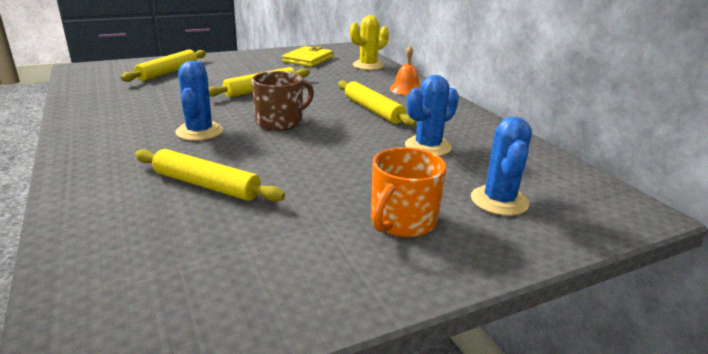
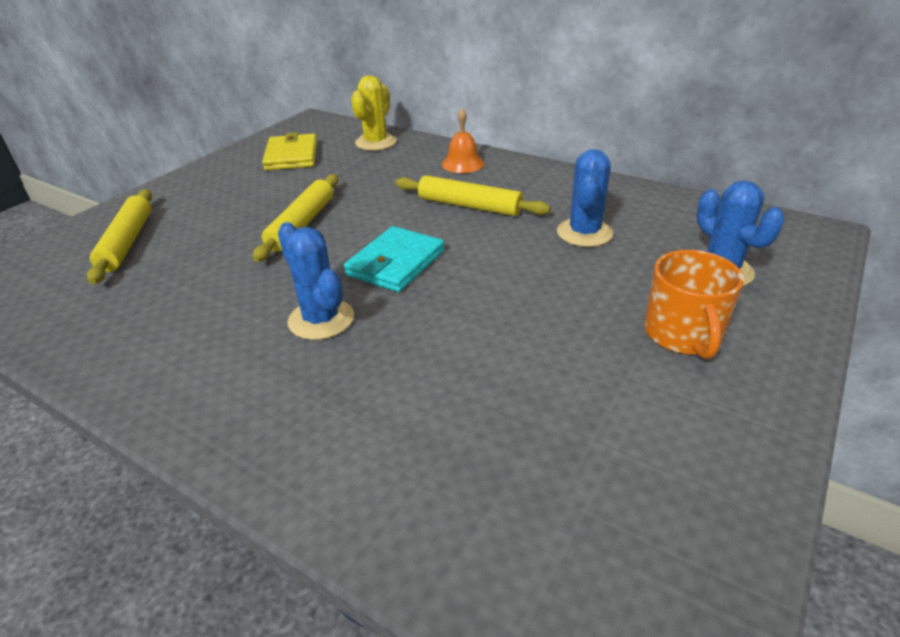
camera: 30 degrees left, 10 degrees up
yellow rolling pin [135,149,285,202] -> none
brown mug [252,71,314,131] -> turquoise wallet [344,226,445,292]

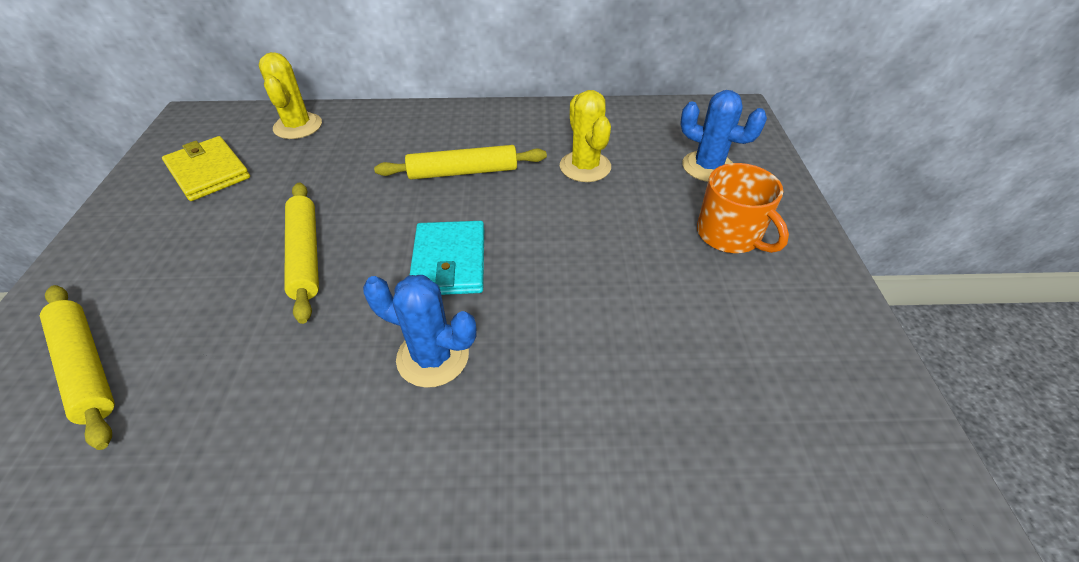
camera: 35 degrees left, 10 degrees up
orange bell [442,109,484,173] -> none
blue cactus [557,149,613,247] -> yellow cactus [560,90,611,182]

